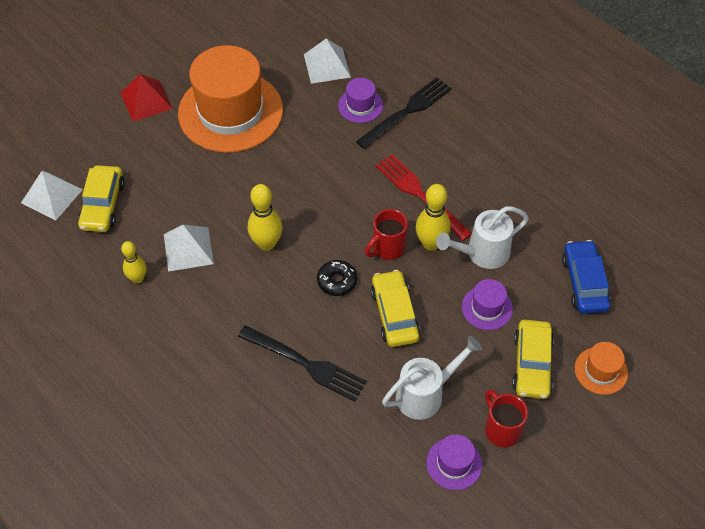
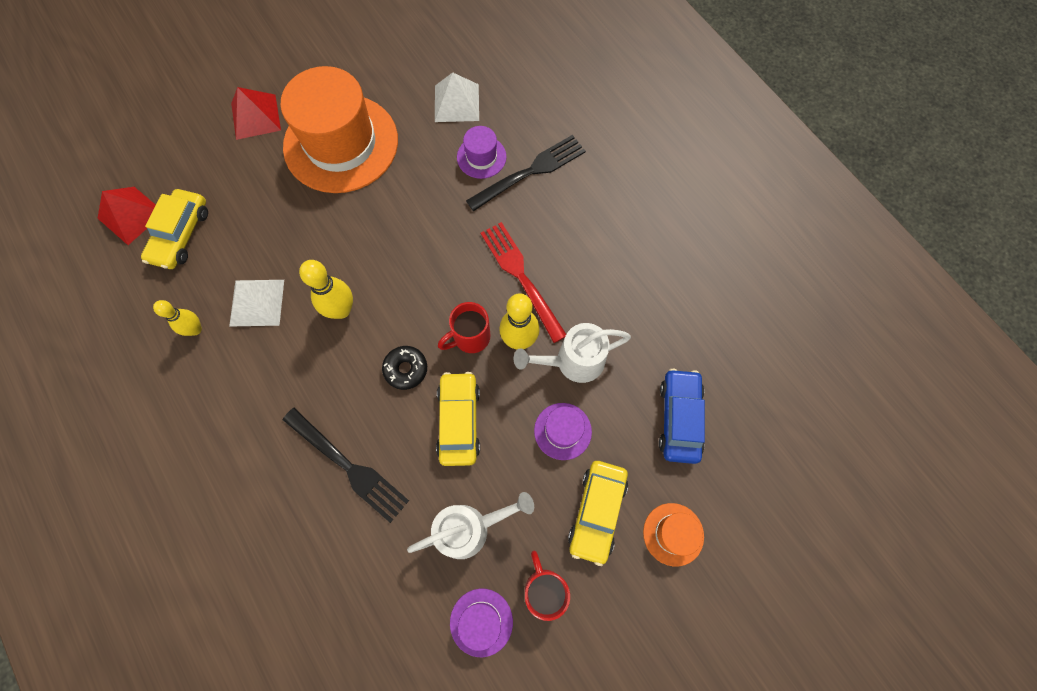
camera: 10 degrees right, 15 degrees up
white pyramid [21,171,83,220] -> red pyramid [97,187,156,245]

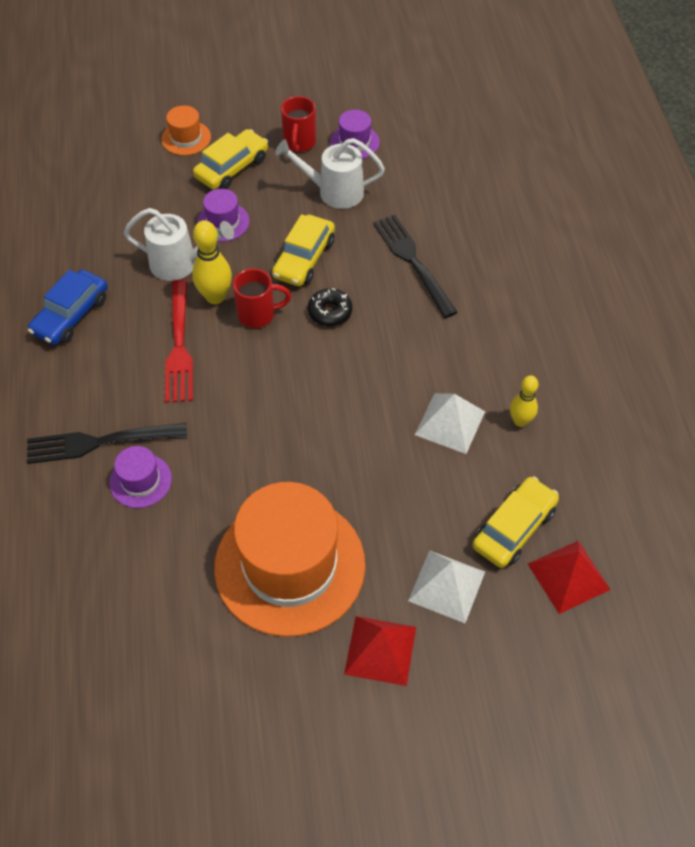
camera: 155 degrees left, 15 degrees down
yellow bowling pin [299,260,353,319] -> none
white pyramid [435,72,479,122] -> white pyramid moved to [408,550,485,623]
blue car [659,369,705,464] -> blue car moved to [28,270,108,345]

